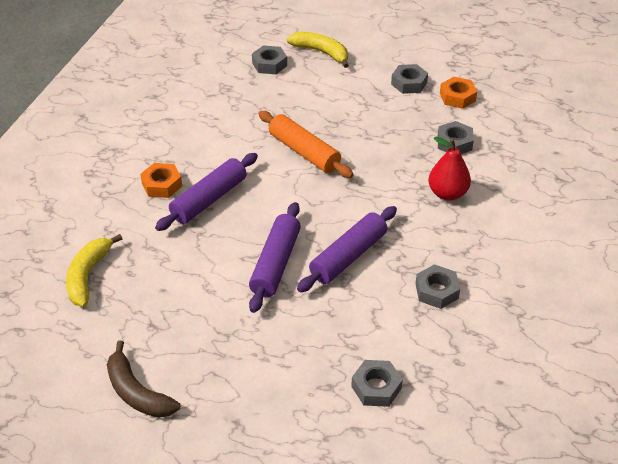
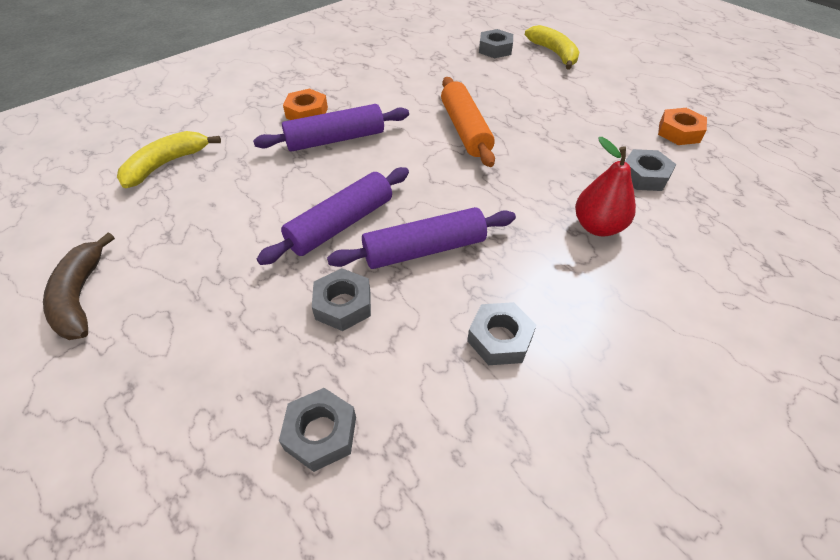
camera: 30 degrees right, 5 degrees up
grey nut [391,64,428,94] -> grey nut moved to [312,268,371,331]

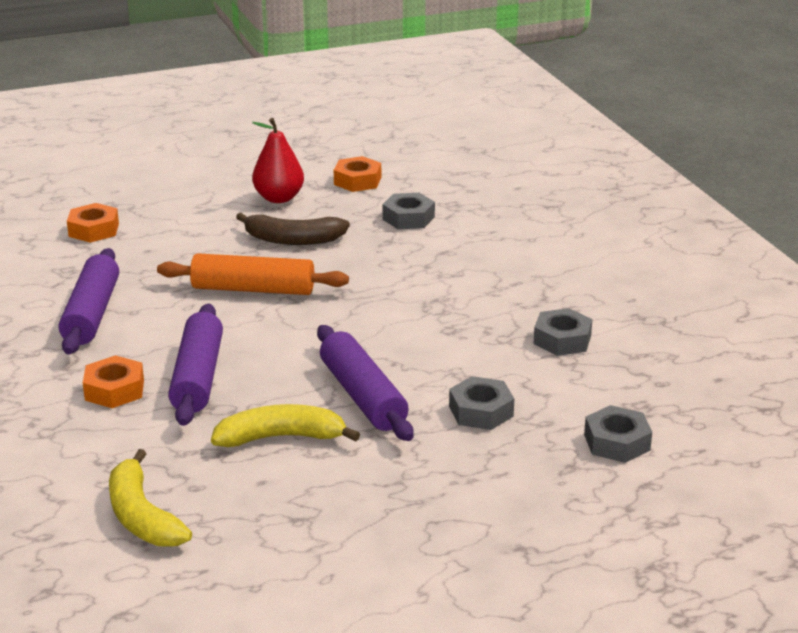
camera: 70 degrees left, 20 degrees down
brown banana [43,232,115,340] -> brown banana moved to [236,212,350,245]
purple rolling pin [327,207,516,269] -> purple rolling pin moved to [59,248,119,355]
grey nut [479,29,513,58] -> orange nut [67,203,119,243]
yellow banana [525,25,579,70] -> yellow banana moved to [211,404,360,447]
red pear [575,137,636,236] -> red pear moved to [252,118,304,203]

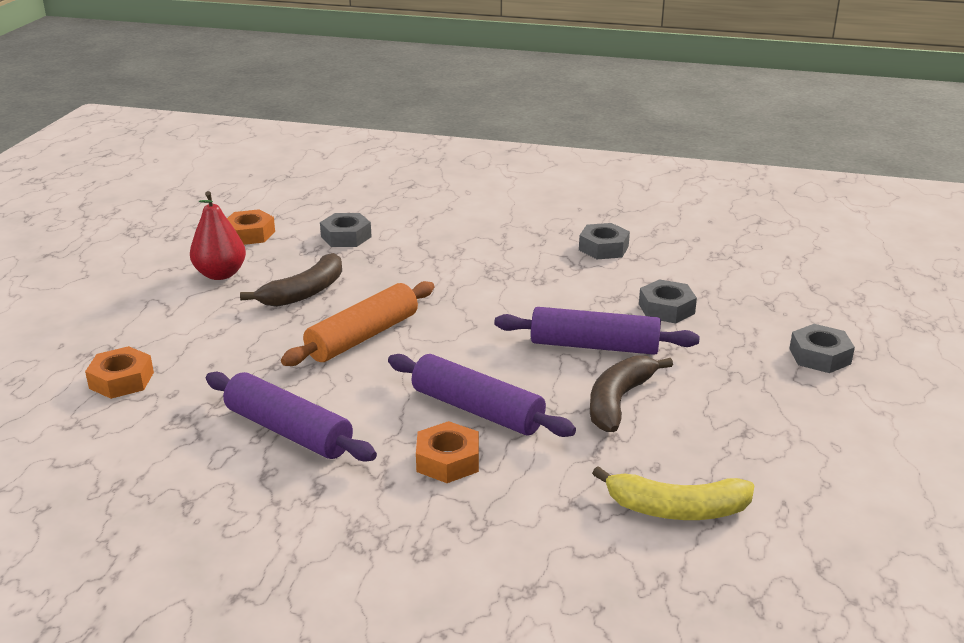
camera: 55 degrees left, 0 degrees up
yellow banana [211,404,360,447] -> brown banana [590,355,673,432]
grey nut [584,405,652,463] -> grey nut moved to [789,324,855,373]

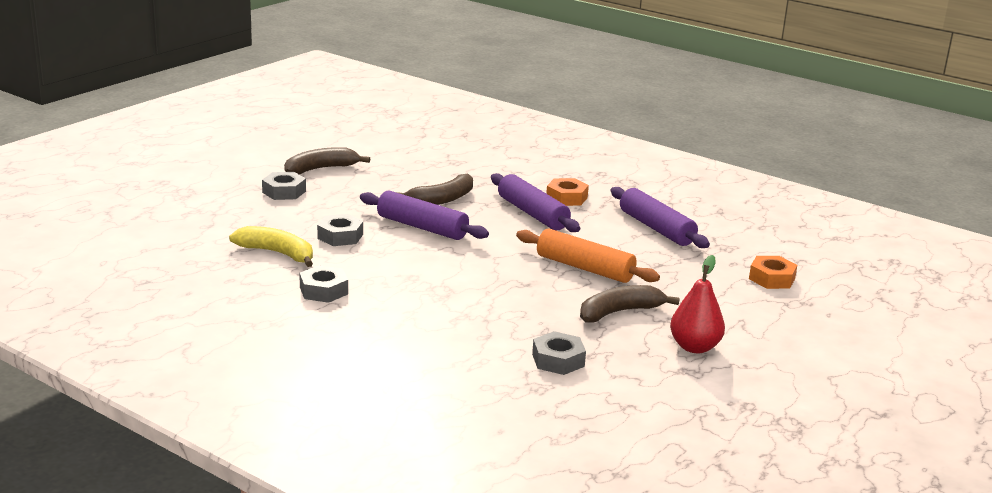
camera: 160 degrees left, 5 degrees down
orange nut [227,209,275,245] -> none
orange rolling pin [281,281,434,366] -> orange rolling pin turned 60 degrees clockwise [516,229,660,283]
yellow banana [592,466,755,520] -> yellow banana moved to [229,226,313,267]
none -> brown banana [284,147,370,175]

